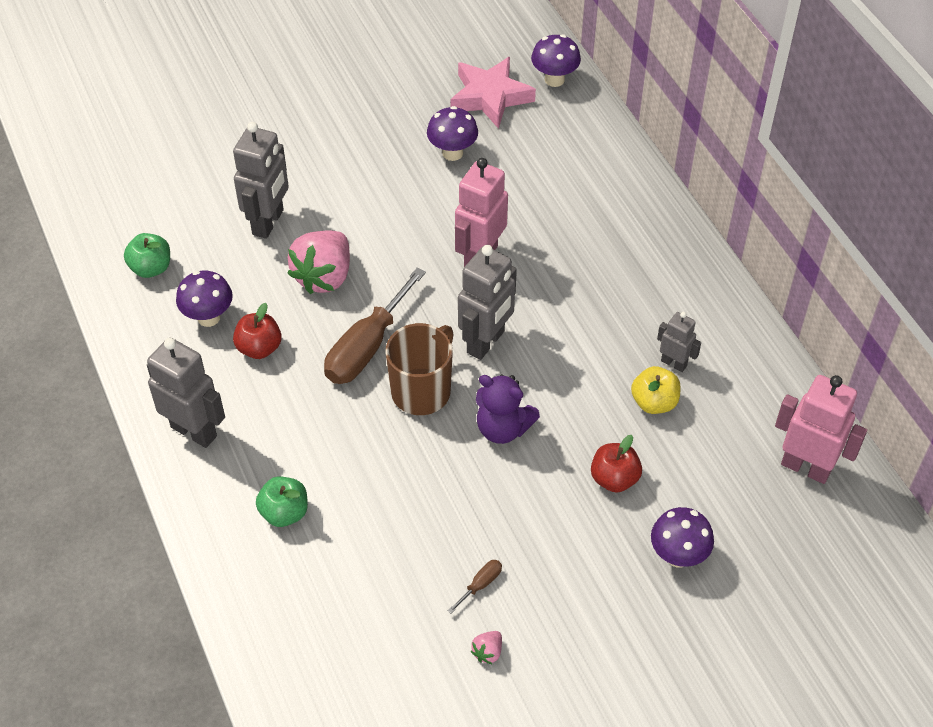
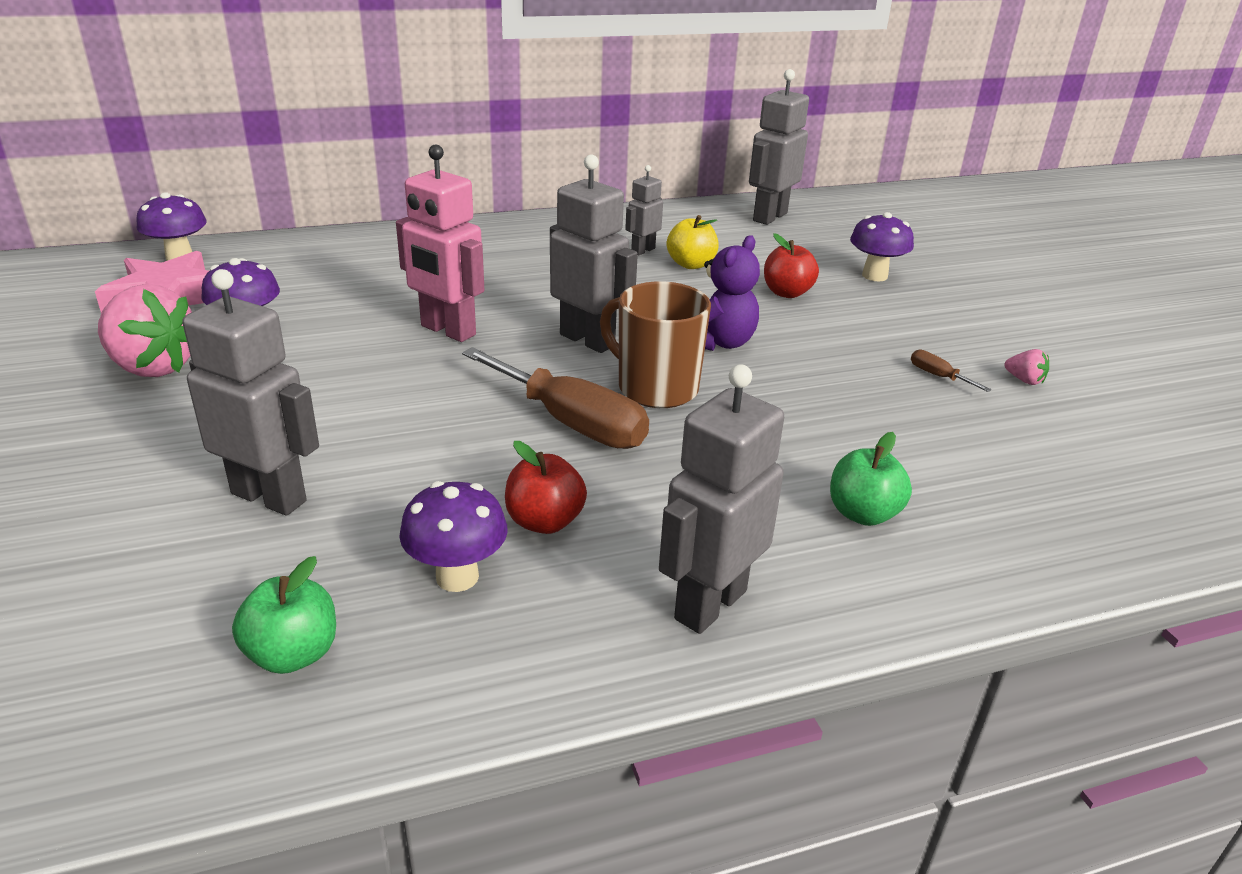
camera: 85 degrees left, 20 degrees down
pink strawberry [287,230,350,294] -> pink strawberry moved to [98,284,192,377]
pink robot [775,375,867,484] -> grey robot [749,69,809,225]

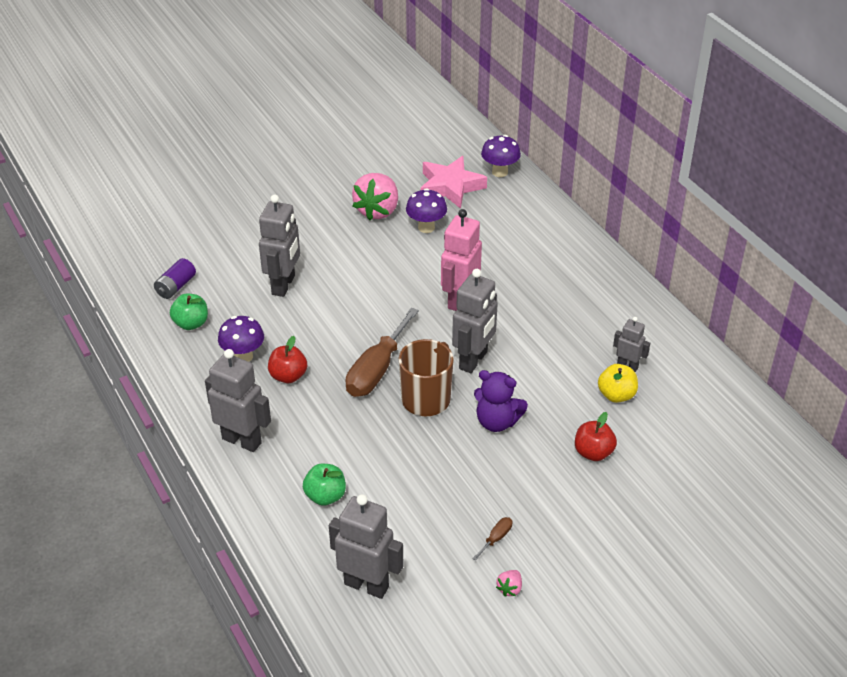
camera: 80 degrees right, 10 degrees up
grey robot [749,69,809,225] -> grey robot moved to [329,494,403,599]
purple mushroom [850,212,914,281] -> none
none -> purple battery [154,258,196,299]

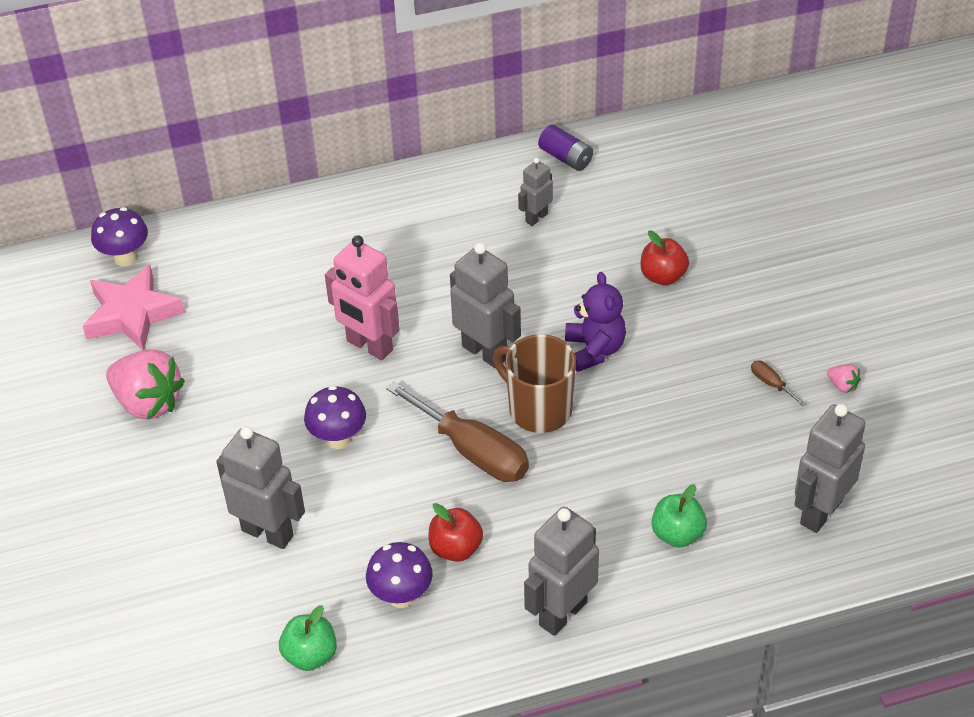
camera: 75 degrees left, 5 degrees up
purple battery [154,258,196,299] -> purple battery moved to [538,125,593,171]
purple mushroom [406,188,447,233] -> purple mushroom moved to [304,386,366,449]
purple teddy bear [474,370,528,432] -> purple teddy bear turned 45 degrees counterclockwise [565,272,626,372]
yellow apple [598,364,638,403] -> none

